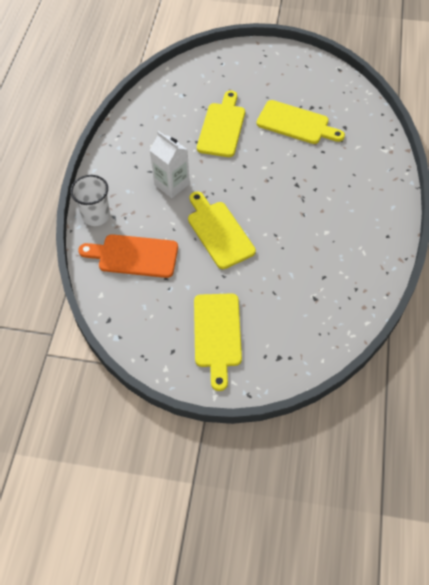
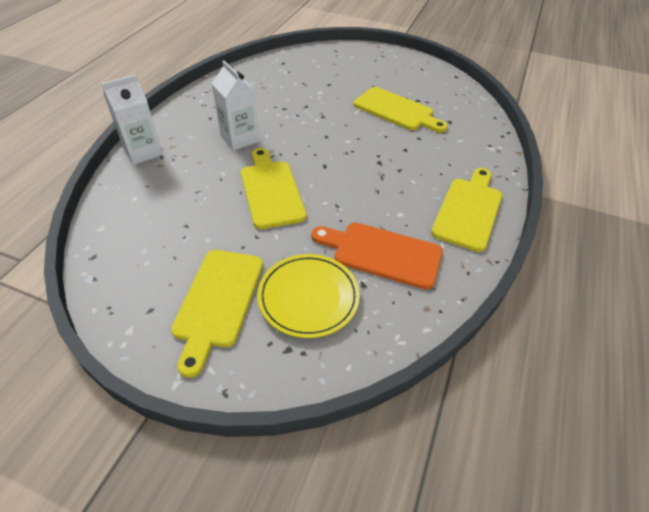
camera: 10 degrees right, 10 degrees down
white cup [70,175,110,226] -> white carton [101,75,163,165]
orange cutting board [78,234,178,278] -> orange cutting board moved to [311,222,443,290]
yellow cutting board [197,90,245,157] -> yellow cutting board moved to [431,168,502,252]
none -> yellow plate [257,254,360,338]

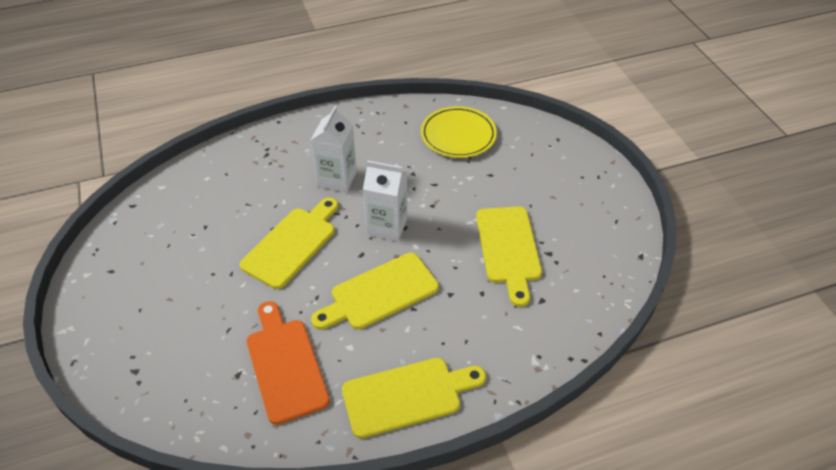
camera: 50 degrees right, 0 degrees up
white carton [101,75,163,165] -> white carton moved to [363,160,408,241]
yellow cutting board [171,250,263,377] -> yellow cutting board moved to [311,253,439,330]
yellow plate [257,254,360,338] -> yellow plate moved to [421,106,497,158]

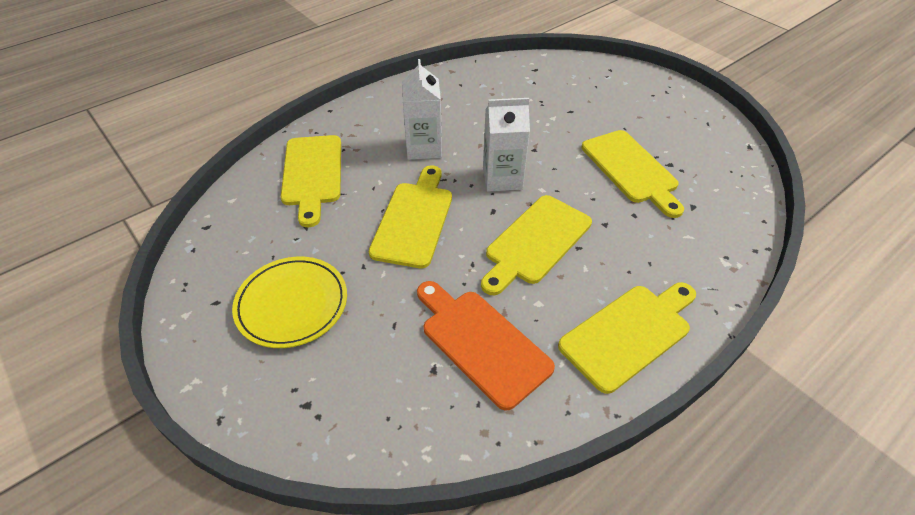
camera: 20 degrees left, 0 degrees up
yellow plate [421,106,497,158] -> yellow plate moved to [232,257,347,348]
none -> yellow cutting board [281,135,341,227]

